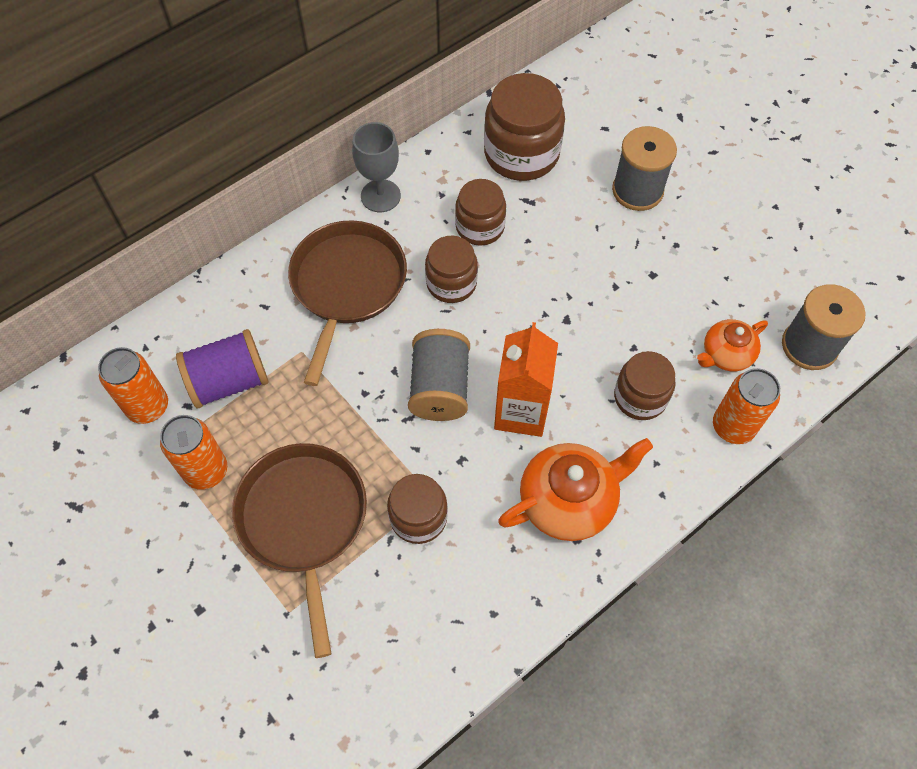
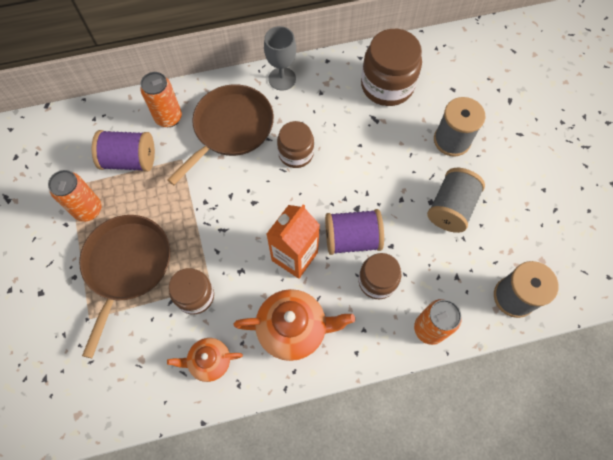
camera: 25 degrees right, 5 degrees up
orange can [98,347,168,424] -> orange can moved to [140,72,182,127]
grey spool [408,329,470,421] -> grey spool moved to [427,168,485,233]
brown jar [455,179,506,246] -> none
orange teapot [697,319,768,371] -> orange teapot moved to [167,338,243,382]
none -> purple spool [325,209,384,255]

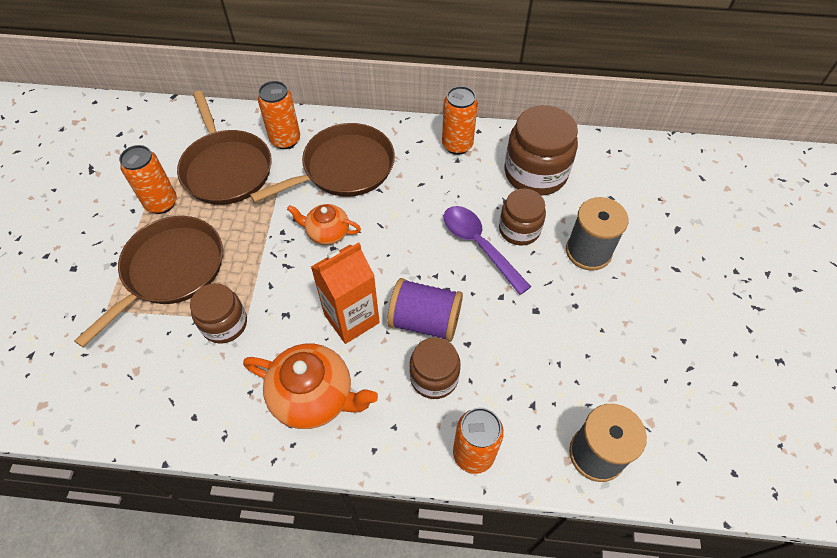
camera: 20 degrees right, 10 degrees down
purple spool [92,130,155,172] -> brown pan [177,91,272,205]
orange teapot [167,338,243,382] -> orange teapot moved to [287,204,361,245]
grey goblet [264,26,296,90] -> none
brown jar [277,121,314,168] -> brown jar moved to [499,189,546,246]
grey spool [427,168,485,233] -> none
none -> orange can [442,86,478,155]
none -> purple spoon [444,206,531,295]

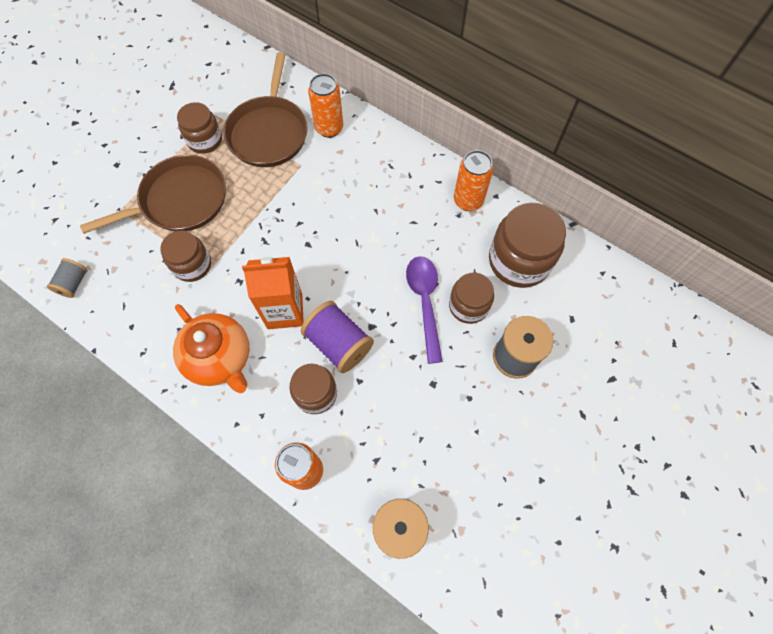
camera: 30 degrees right, 10 degrees up
orange can [119,145,177,214] -> brown jar [177,102,222,154]
brown pan [250,123,395,203] -> none
orange teapot [287,204,361,245] -> none
none -> grey spool [47,258,88,298]

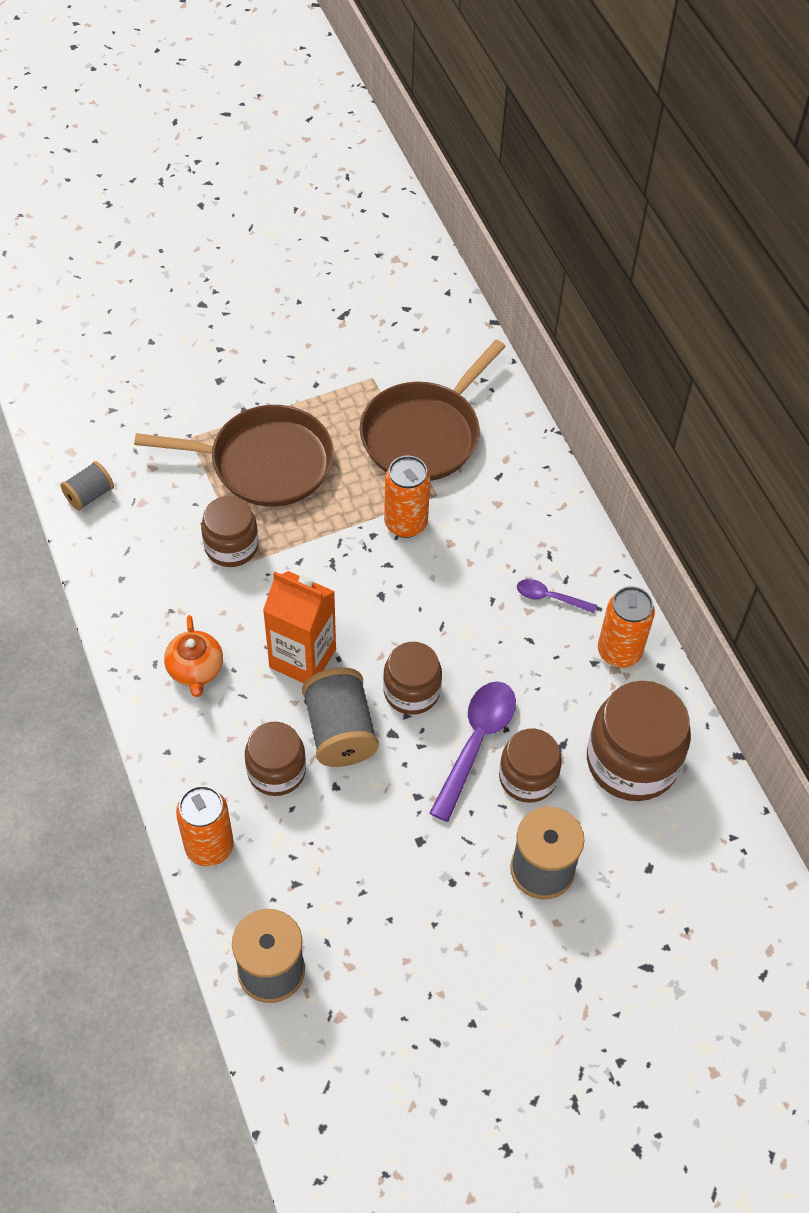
camera: 30 degrees right, 10 degrees down
orange teapot [173,304,250,393] -> orange teapot [164,615,223,697], size x0.60
brown jar [177,102,222,154] -> brown jar moved to [383,642,442,715]
purple spool [301,301,374,373] -> grey spool [302,667,379,767]
orange can [308,73,343,138] -> orange can moved to [384,456,430,538]
none -> purple spoon [517,579,596,613]

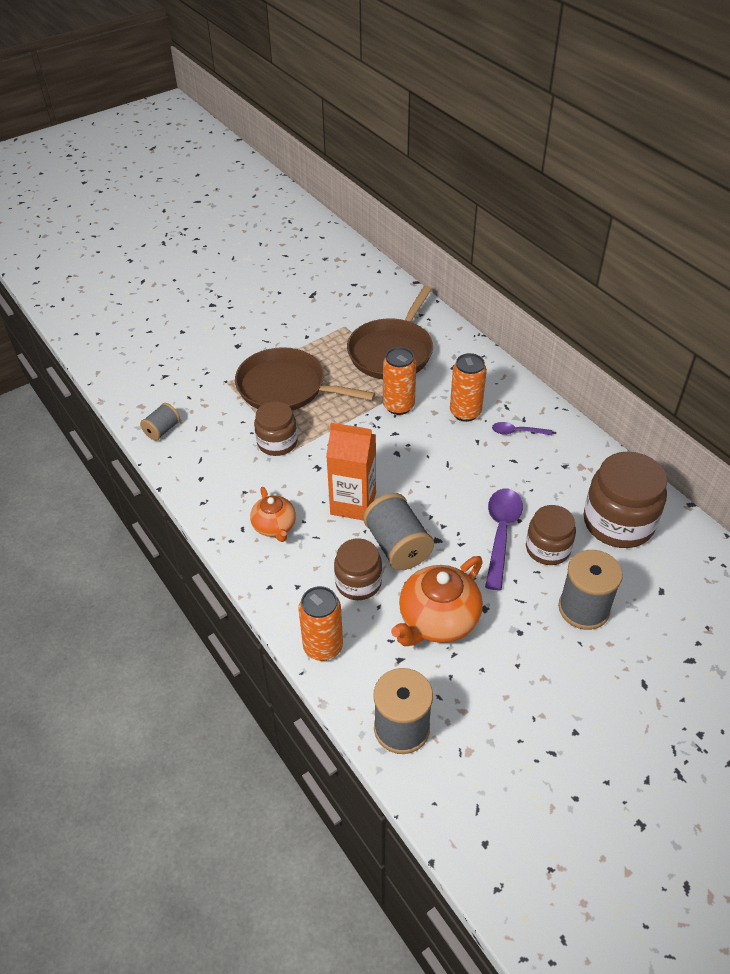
camera: 10 degrees left, 10 degrees down
brown pan [134,405,334,507] -> brown pan turned 150 degrees counterclockwise [235,347,375,410]
brown jar [383,642,442,715] -> none
orange can [598,586,655,668] -> orange can moved to [450,353,487,422]
none -> orange teapot [391,556,483,646]

